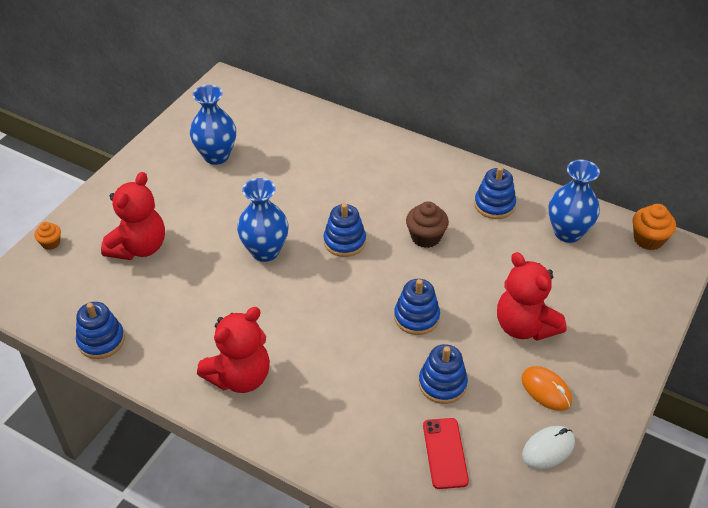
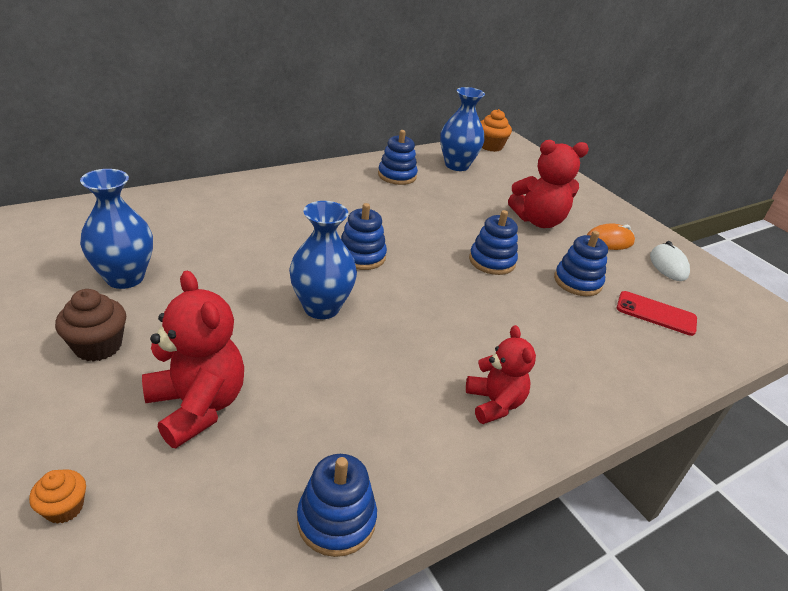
camera: 65 degrees left, 10 degrees down
red teddy bear [197,307,270,393] -> red teddy bear [466,325,536,424], size x0.65
brown cupcake [406,201,449,248] -> brown cupcake moved to [55,289,126,362]

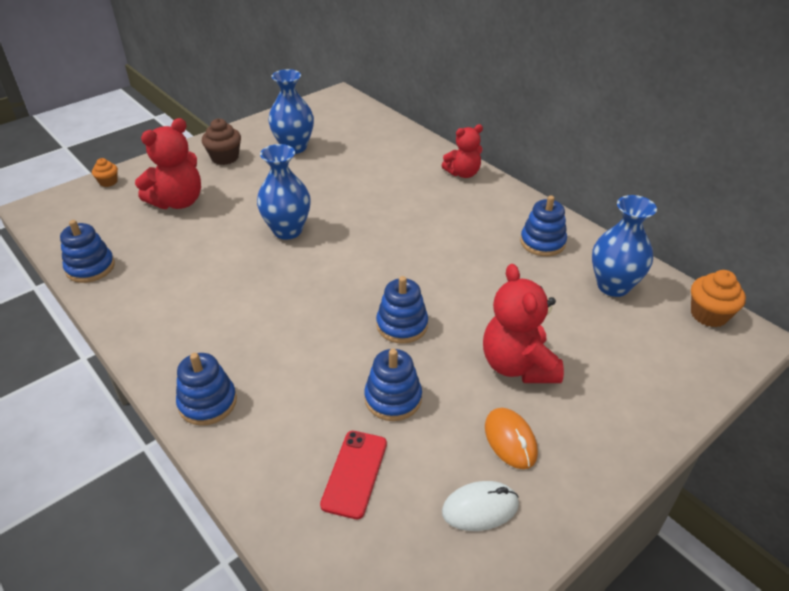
camera: 85 degrees right, 5 degrees up
blue stacking toy [341,203,387,270] -> blue stacking toy moved to [176,353,237,426]
red teddy bear [466,325,536,424] -> red teddy bear moved to [442,124,483,178]

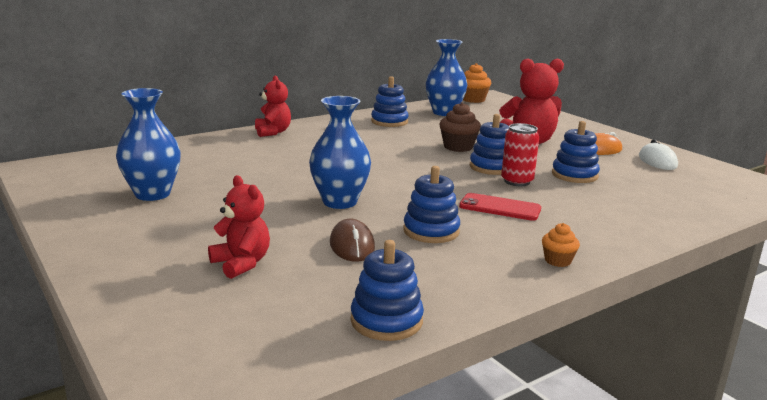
camera: 85 degrees left, 20 degrees down
orange cupcake [92,158,118,187] -> orange cupcake moved to [542,223,580,267]
red teddy bear [135,118,201,209] -> red teddy bear [208,175,270,279], size x0.65
blue stacking toy [176,353,237,426] -> blue stacking toy moved to [403,166,460,243]
brown cupcake [202,118,241,165] -> brown cupcake moved to [439,102,481,152]
red phone [320,431,387,519] -> red phone moved to [459,193,541,221]
none -> brown mouse [330,219,375,262]
none -> red can [501,123,539,186]

